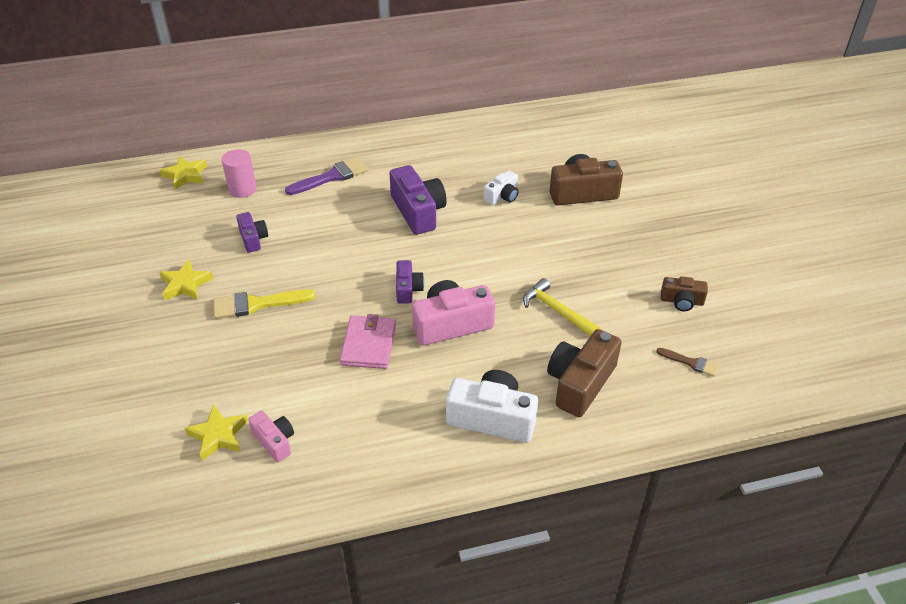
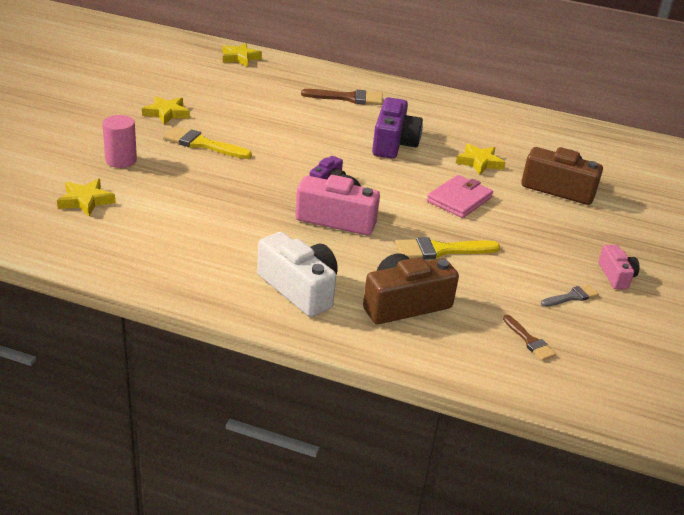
camera: 30 degrees right, 10 degrees down
pink cylinder [222,149,257,198] -> pink cylinder moved to [102,115,137,168]
purple camera [236,212,268,253] -> none
pink camera [248,411,294,462] -> pink camera moved to [598,245,640,289]
purple brush [285,157,369,195] -> brown brush [301,89,383,105]
pink wallet [340,314,396,369] -> pink wallet moved to [427,175,493,218]
white camera [484,170,519,205] -> yellow star [456,143,506,175]
yellow hammer [523,278,600,336] -> yellow brush [395,237,500,260]
brown camera [661,276,708,311] -> grey brush [541,284,599,307]

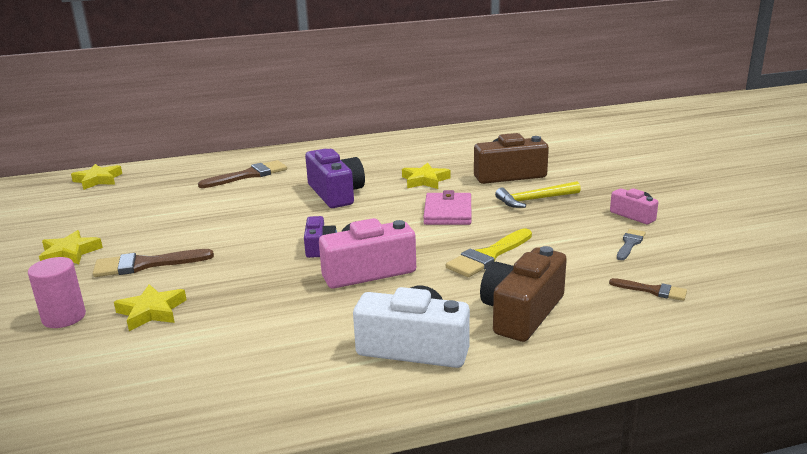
camera: 30 degrees left, 10 degrees down
yellow star [57,179,116,216] -> yellow star moved to [114,284,186,331]
yellow brush [163,127,252,159] -> brown brush [93,249,214,277]
none -> yellow hammer [495,181,581,208]

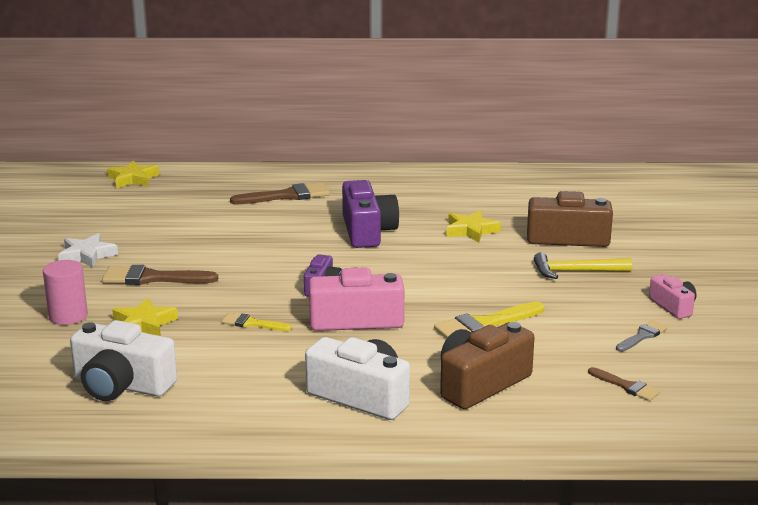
camera: 15 degrees right, 0 degrees up
yellow star [39,230,103,264] -> white star [58,233,118,268]
pink wallet [423,190,471,225] -> none
none -> white camera [70,320,177,401]
none -> yellow brush [222,313,291,331]

